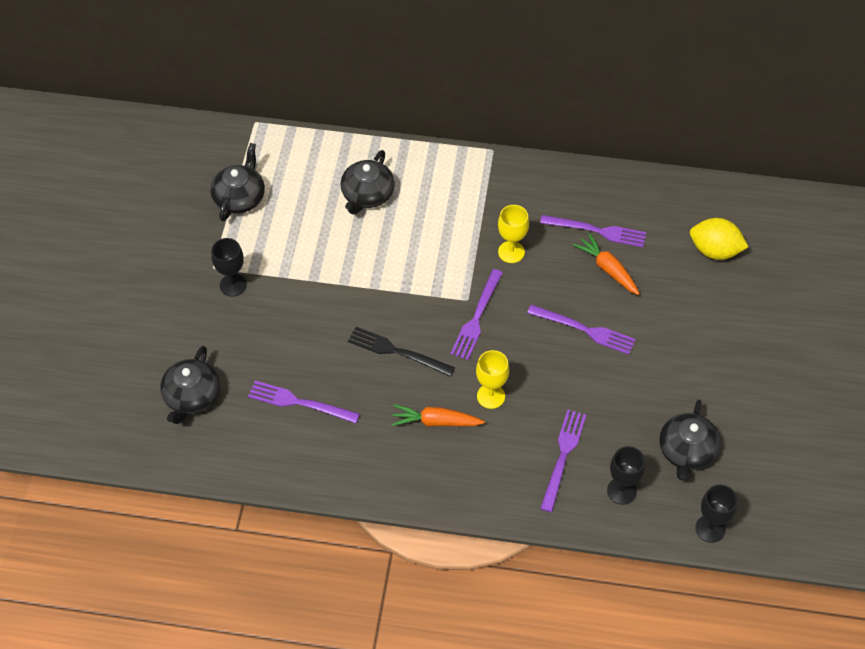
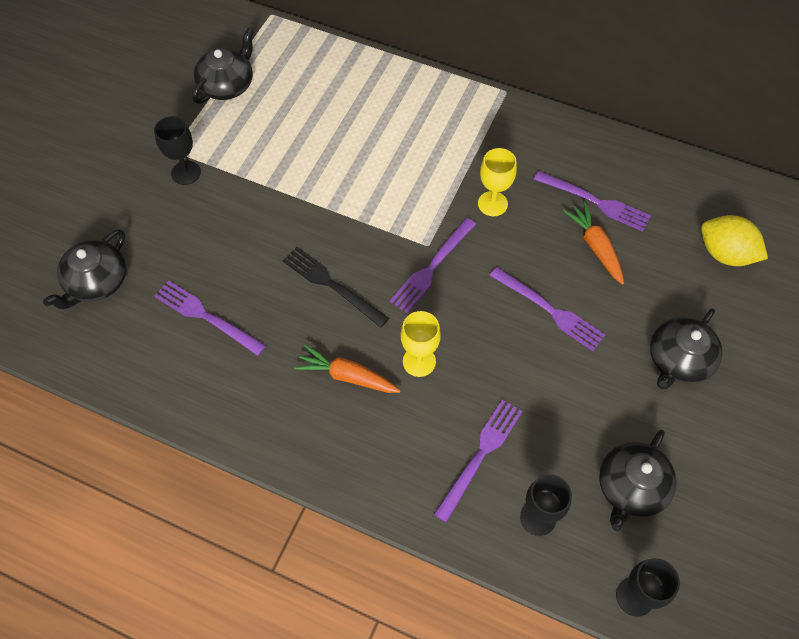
camera: 15 degrees right, 5 degrees up
black teapot [340,150,395,215] -> black teapot moved to [650,308,723,389]

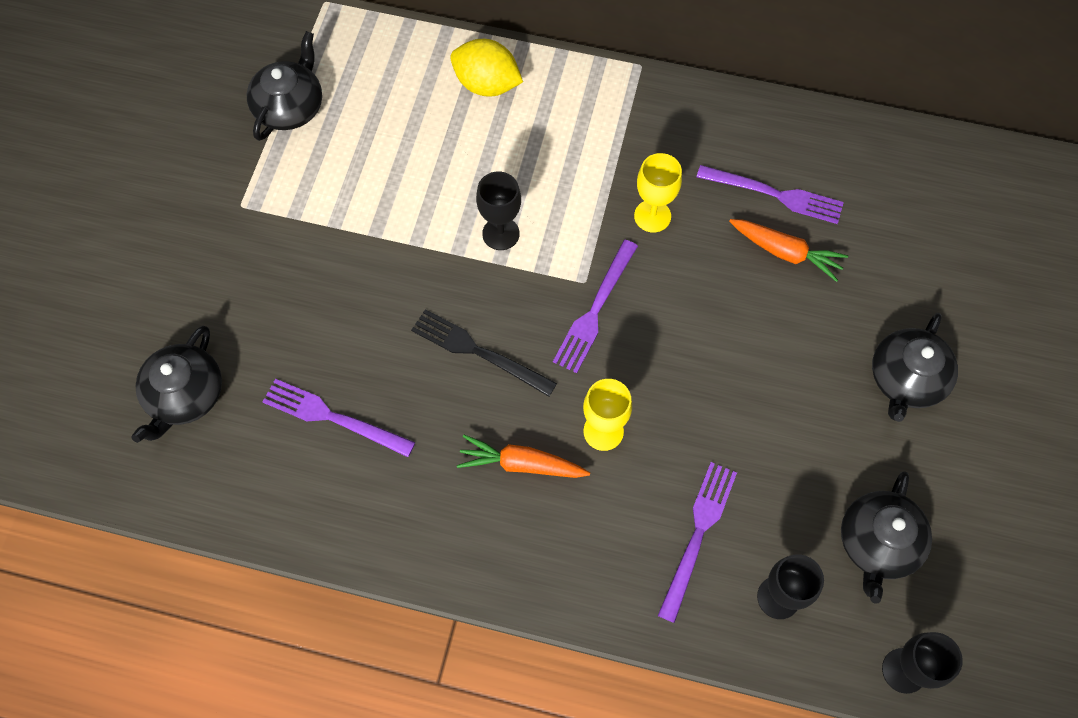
camera: 10 degrees left, 5 degrees up
black goblet [154,116,201,185] -> black goblet moved to [476,171,521,250]
purple fork [490,267,605,351] -> none
orange carrot [563,202,624,285] -> orange carrot turned 150 degrees clockwise [729,219,848,282]
yellow lemon [701,215,768,266] -> yellow lemon moved to [450,39,523,96]

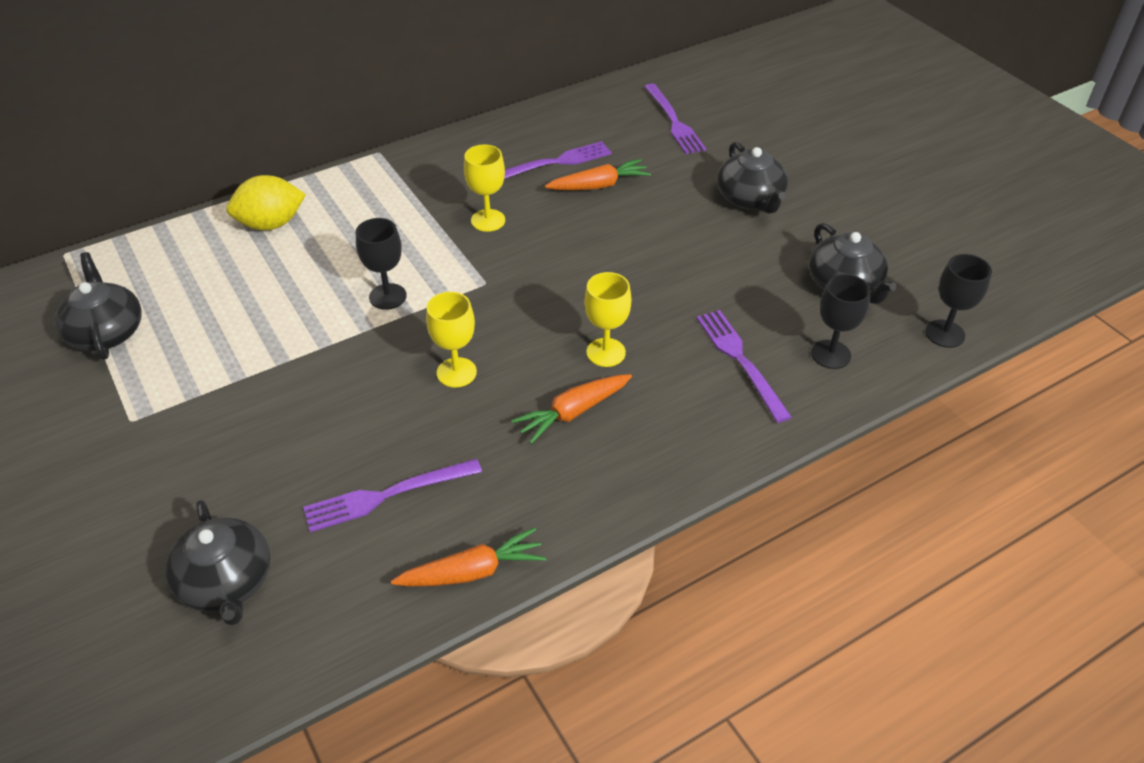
camera: 45 degrees left, 20 degrees down
black fork [411,309,557,397] -> yellow goblet [426,292,477,388]
purple fork [553,240,638,373] -> purple fork moved to [644,84,706,154]
none -> orange carrot [391,528,546,587]

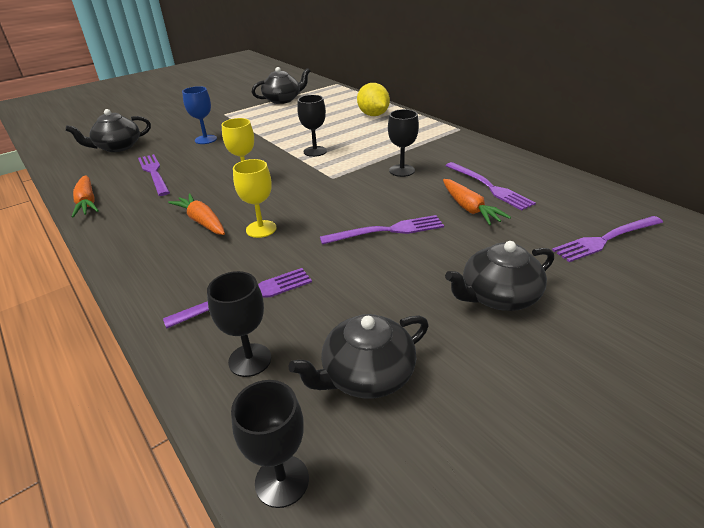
camera: 85 degrees right, 10 degrees down
yellow goblet [464,144,505,232] -> black goblet [388,109,419,177]
none -> blue goblet [182,86,217,144]
none -> purple fork [320,215,444,245]

